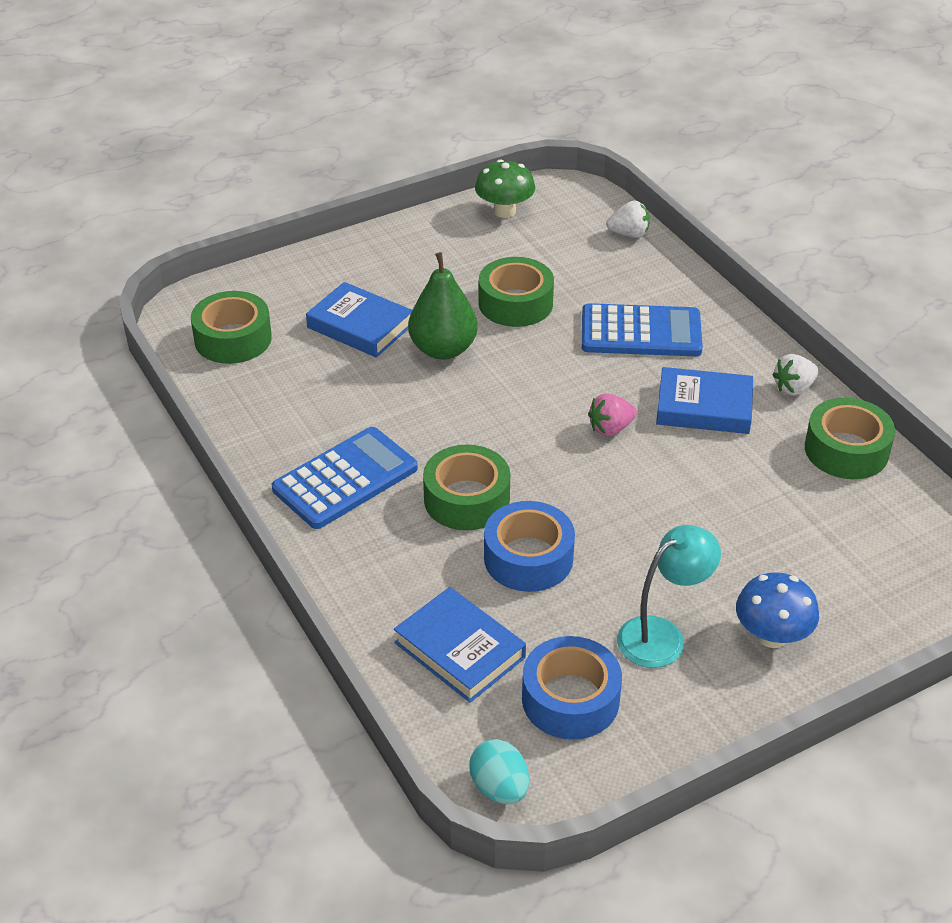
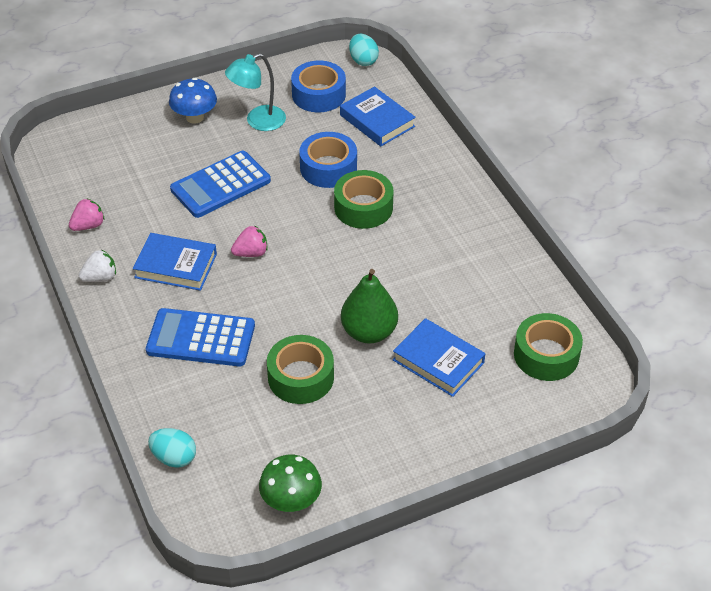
camera: 175 degrees left, 5 degrees up
blue calculator [272,427,418,529] -> blue calculator moved to [170,151,271,218]
white strawberry [606,201,650,238] -> turquoise egg [148,428,196,468]
green tape [805,398,895,479] -> pink strawberry [69,198,105,231]

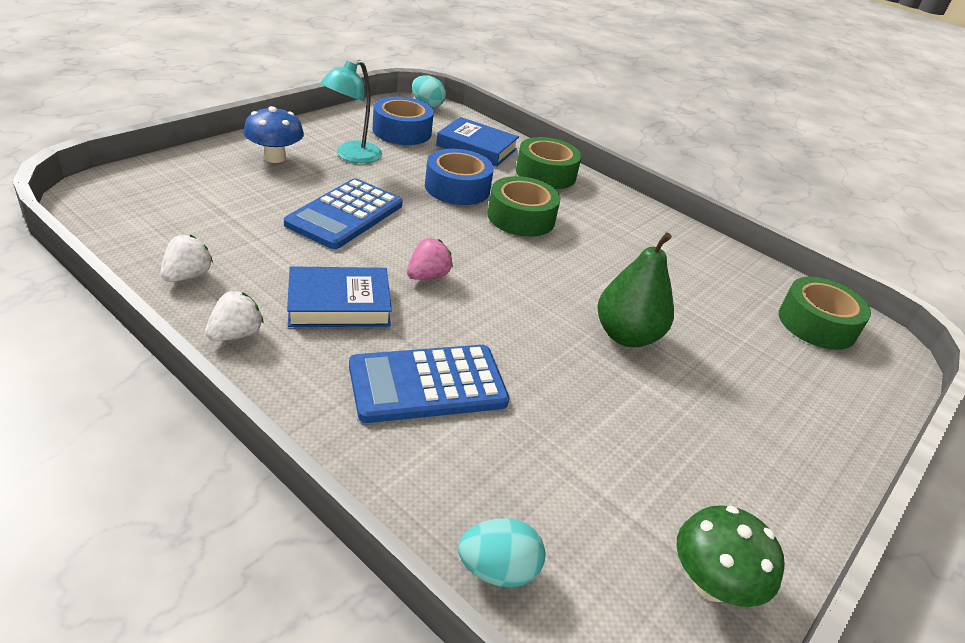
camera: 30 degrees left, 10 degrees down
pink strawberry [69,198,105,231] -> white strawberry [160,235,213,282]
green tape [267,335,334,404] -> green tape moved to [516,137,581,189]
blue book [393,318,485,397] -> none

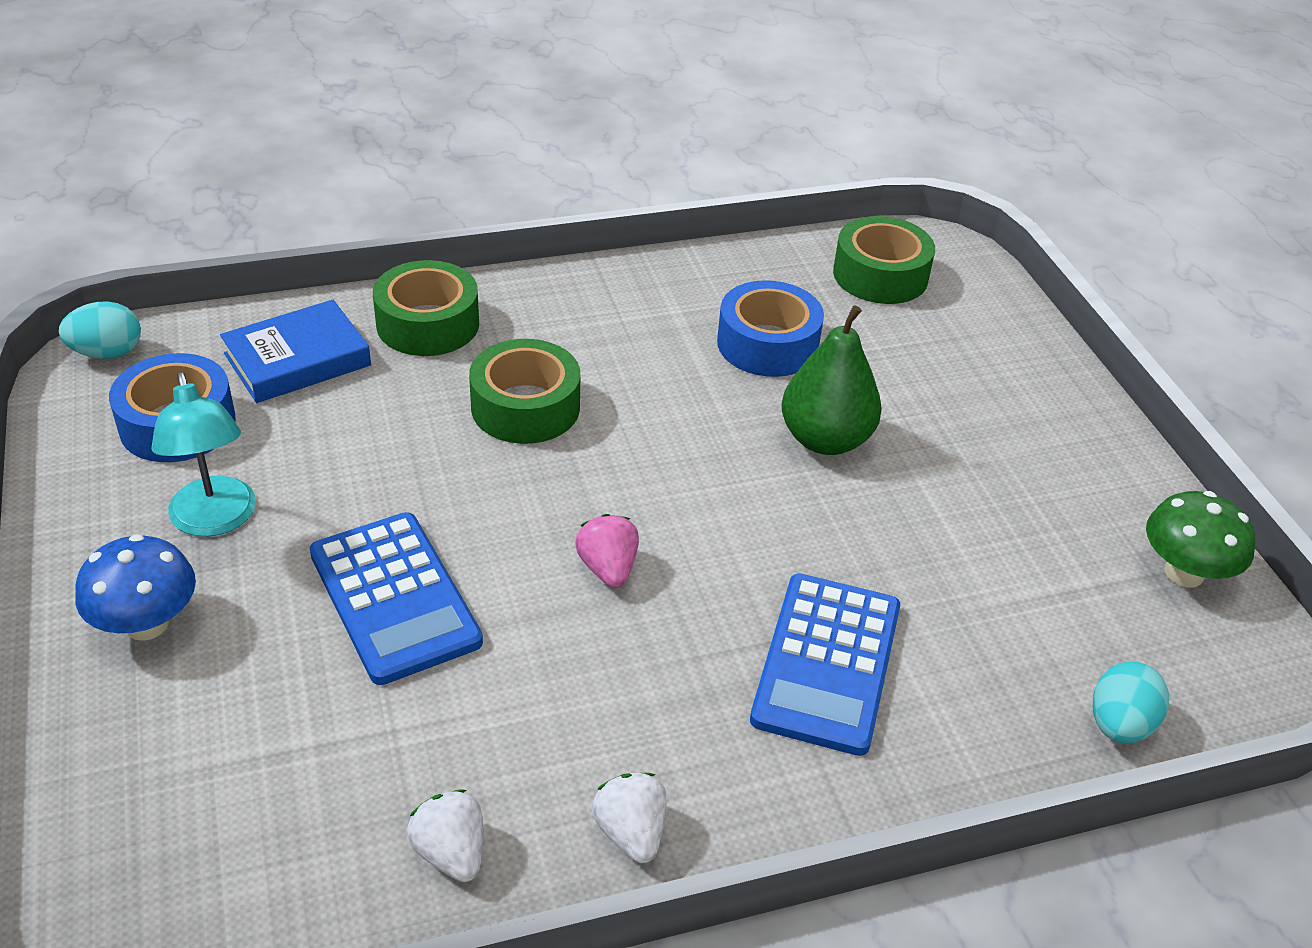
camera: 55 degrees left, 5 degrees up
blue book [287,266,392,327] -> none
blue tape [425,149,494,205] -> blue tape moved to [717,280,824,377]

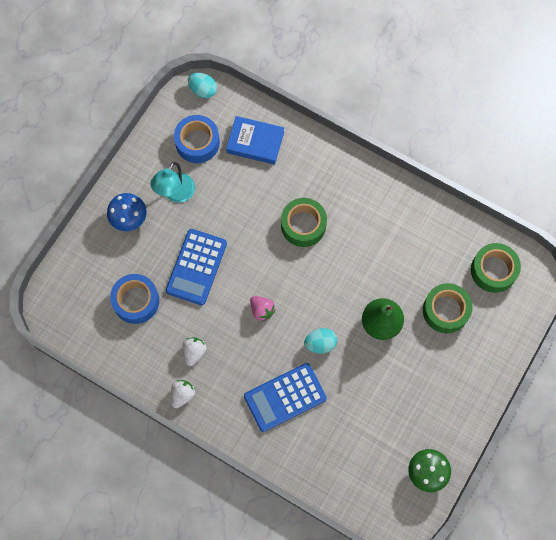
camera: 50 degrees right, 30 degrees up
green tape [373,260,479,356] -> green tape moved to [423,283,472,333]
white strawberry [407,789,483,882] -> white strawberry moved to [182,337,207,366]
pink strawberry [575,514,639,588] -> pink strawberry turned 105 degrees clockwise [250,296,276,322]
blue tape [717,280,824,377] -> blue tape moved to [110,274,159,324]
turquoise egg [1093,661,1169,744] -> turquoise egg moved to [304,328,337,354]

